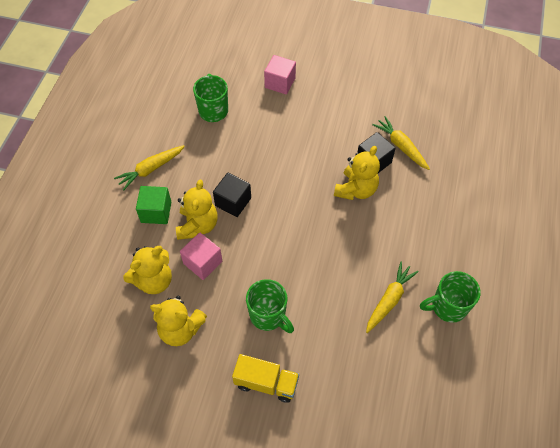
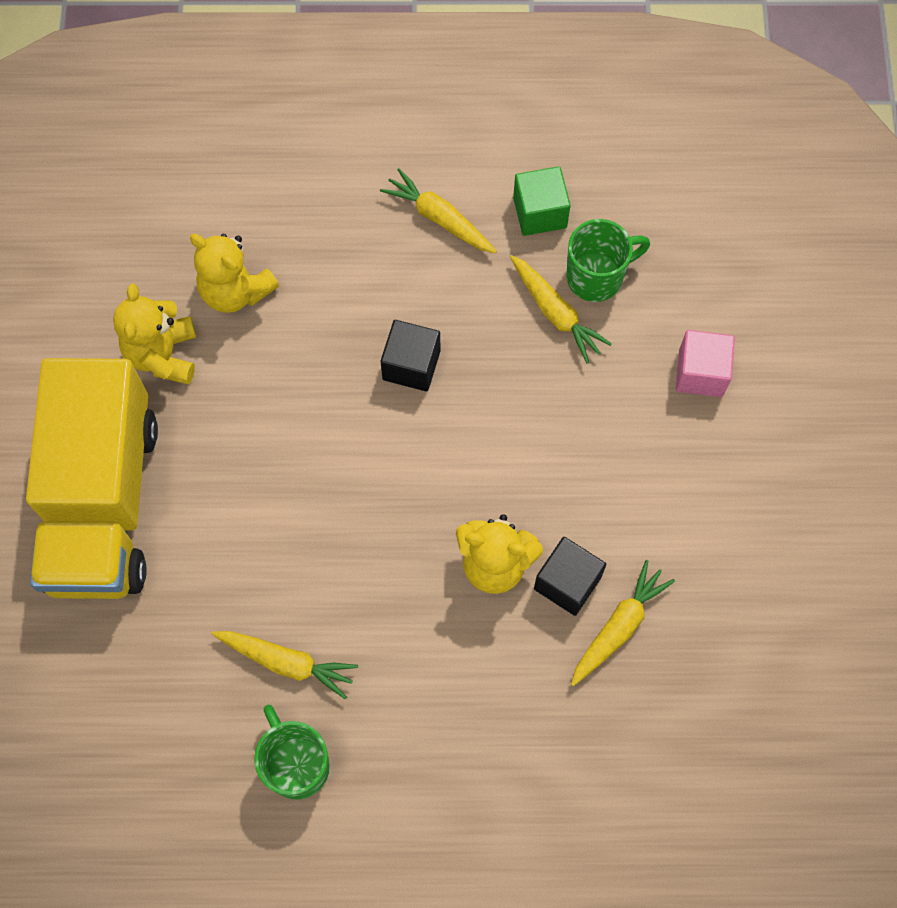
camera: 75 degrees right, 10 degrees up
green cube [136,186,171,224] -> green cube moved to [513,166,571,236]
yellow teddy bear [176,180,218,240] -> none
pink cube [180,232,222,280] -> none
yellow truck [232,354,299,403] -> yellow truck [26,358,158,599], size x2.24
green mug [246,279,294,333] -> none
none -> yellow carrot [510,255,612,364]

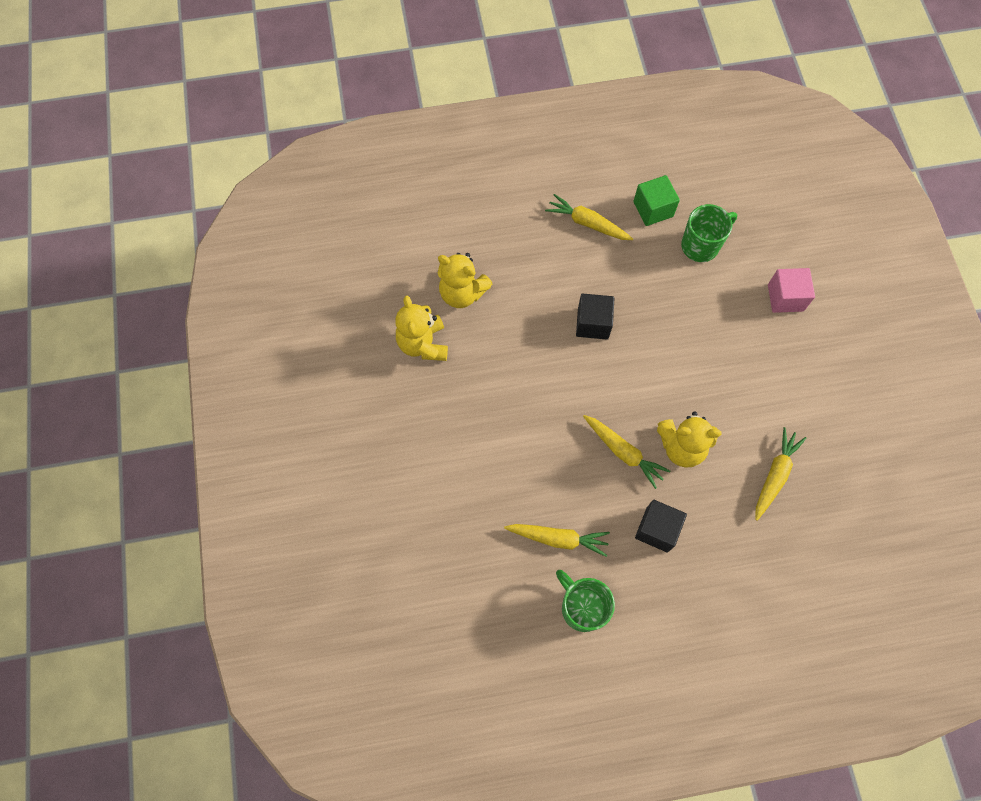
camera: 10 degrees left, 0 degrees up
yellow truck [26,358,158,599] -> none
yellow carrot [510,255,612,364] -> yellow carrot moved to [583,415,670,489]
black cube [534,537,606,616] -> black cube moved to [635,500,687,552]

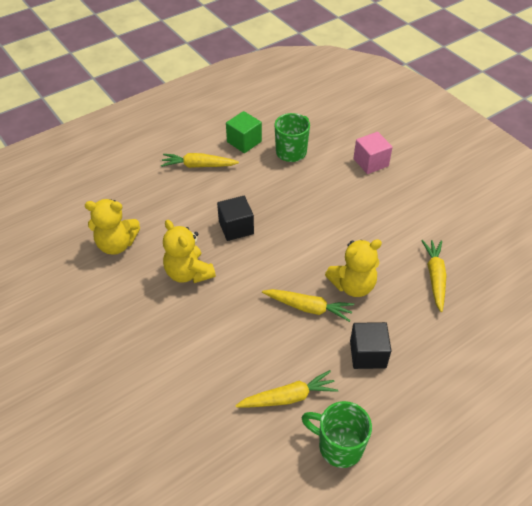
camera: 25 degrees left, 20 degrees down
yellow teddy bear [396,296,448,361] -> yellow teddy bear moved to [163,220,216,283]

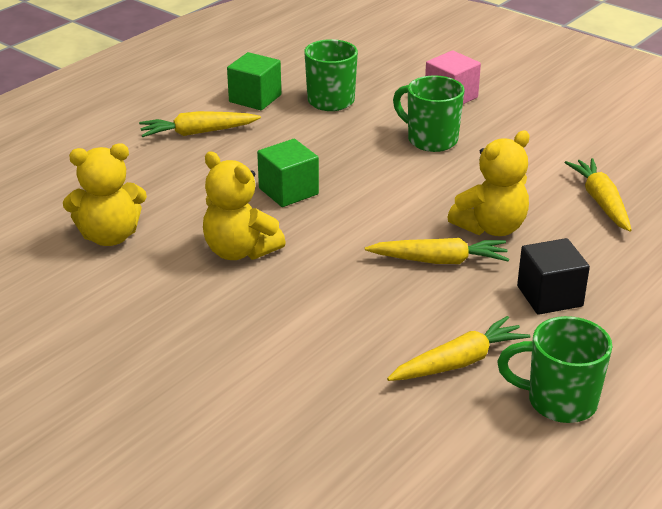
camera: 15 degrees left, 15 degrees down
black cube [217,196,254,241] -> green cube [257,139,319,207]
none -> green mug [393,75,465,152]

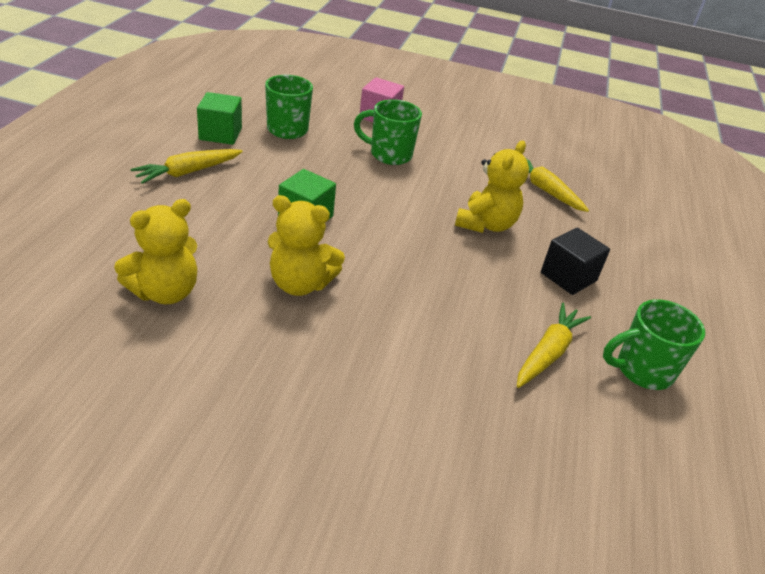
camera: 30 degrees left, 5 degrees up
yellow carrot [365,238,509,264] -> none

